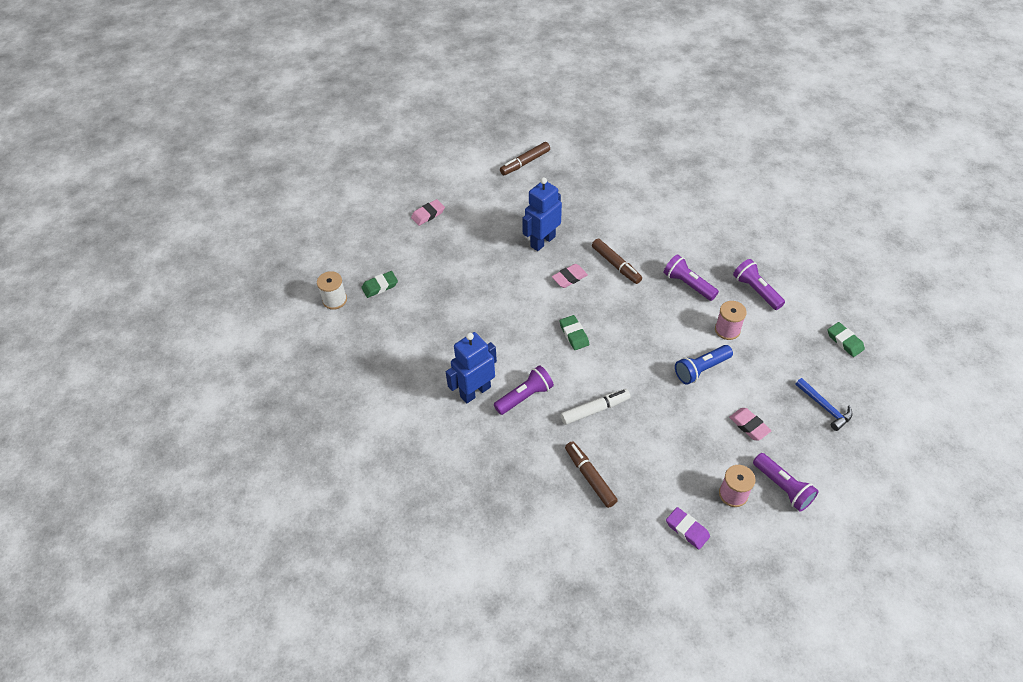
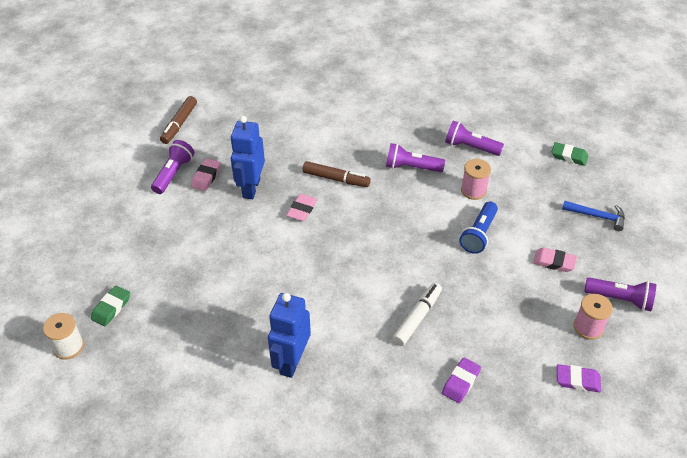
camera: 35 degrees left, 5 degrees down
pink eraser [411,199,445,226] -> pink eraser moved to [191,158,221,191]
purple flashlight [494,365,554,415] -> purple flashlight moved to [151,140,194,194]
green eraser [560,315,589,350] -> none
brown marker [565,441,618,508] -> purple eraser [442,357,481,403]

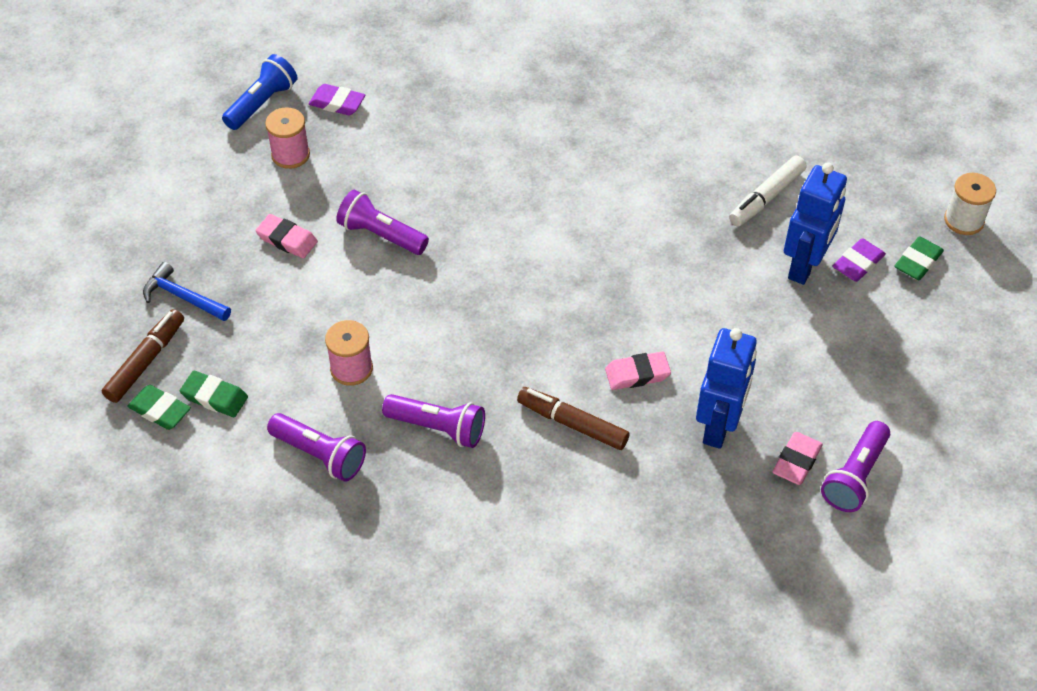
camera: 170 degrees left, 5 degrees up
brown marker [160,96,197,144] -> brown marker moved to [102,309,184,403]
blue robot [268,293,311,378] -> blue robot moved to [784,162,847,285]
pink eraser [286,194,318,221] -> pink eraser turned 45 degrees clockwise [605,352,671,390]
white marker [392,283,442,346] -> white marker moved to [729,156,807,227]
purple eraser [442,357,481,403] -> purple eraser moved to [833,238,886,282]
blue flashlight [459,201,498,254] -> blue flashlight moved to [222,54,298,130]
purple flashlight [584,278,656,311] -> purple flashlight moved to [336,190,429,255]
none -> green eraser [180,371,248,417]

